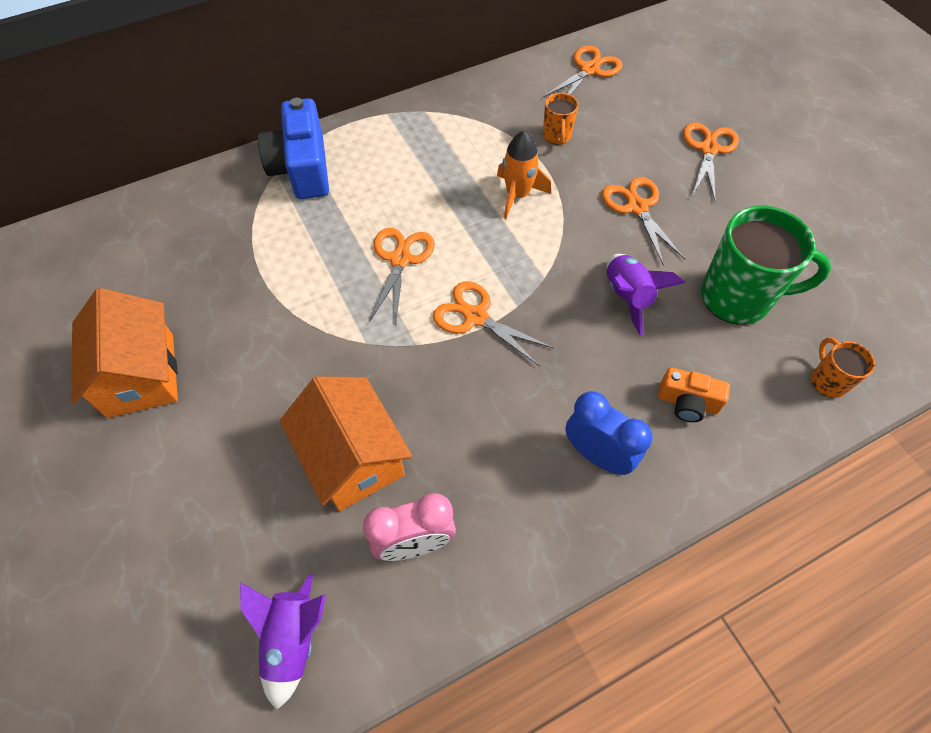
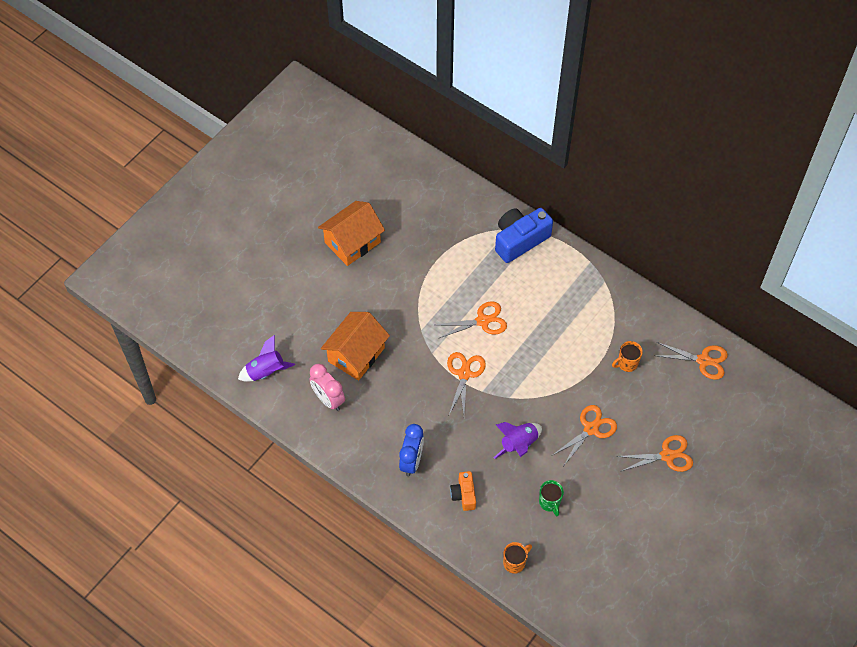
camera: 65 degrees right, 0 degrees up
orange rocket [497,131,551,219] -> none
green mug [701,206,831,325] -> green mug [539,480,564,516], size x0.49

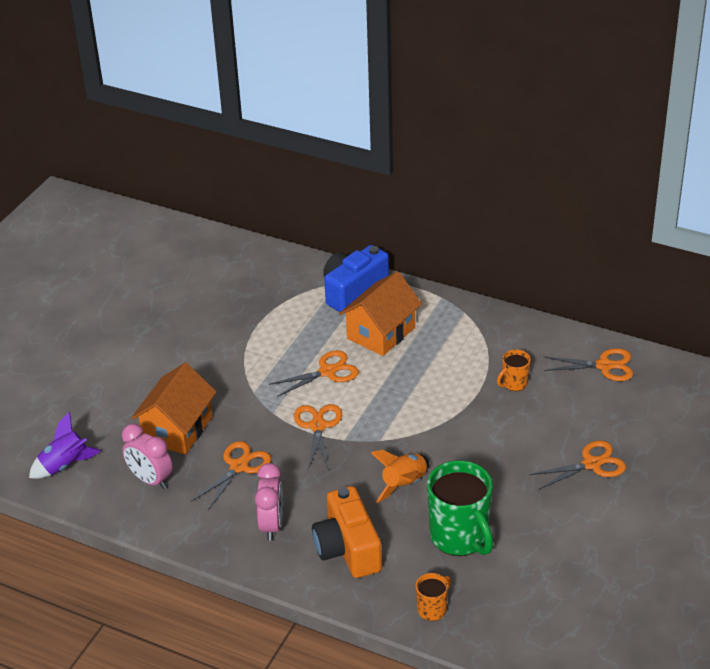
camera: 10 degrees left, 20 degrees down
orange house [318,201,385,266] -> orange house moved to [339,271,422,356]
blue clock [399,424,424,476] -> pink clock [255,463,283,541]
orange camera [450,471,476,511] -> orange camera [312,486,382,578], size x1.81
purple rocket [494,422,542,459] -> orange rocket [371,450,429,503]
green mug [539,480,564,516] -> green mug [427,460,493,556], size x2.06
orange scissors [553,405,617,465] -> orange scissors moved to [191,441,271,510]

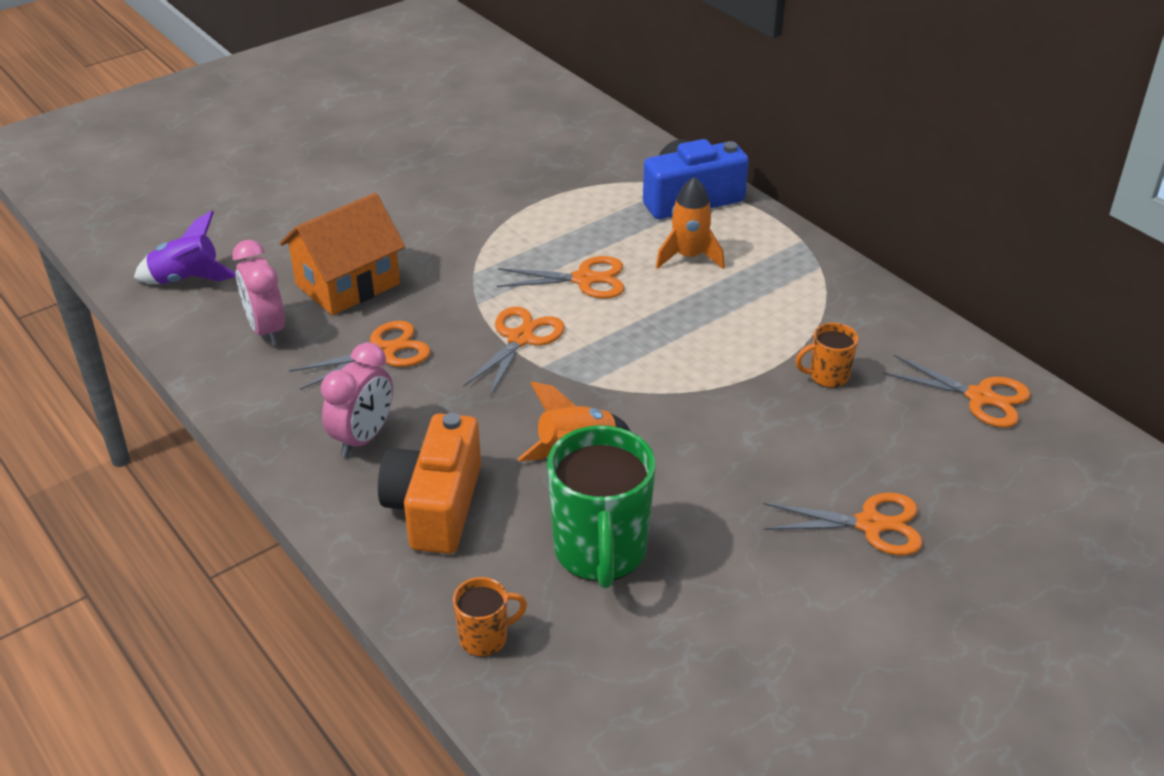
camera: 25 degrees right, 0 degrees up
orange house [339,271,422,356] -> orange rocket [656,177,725,269]

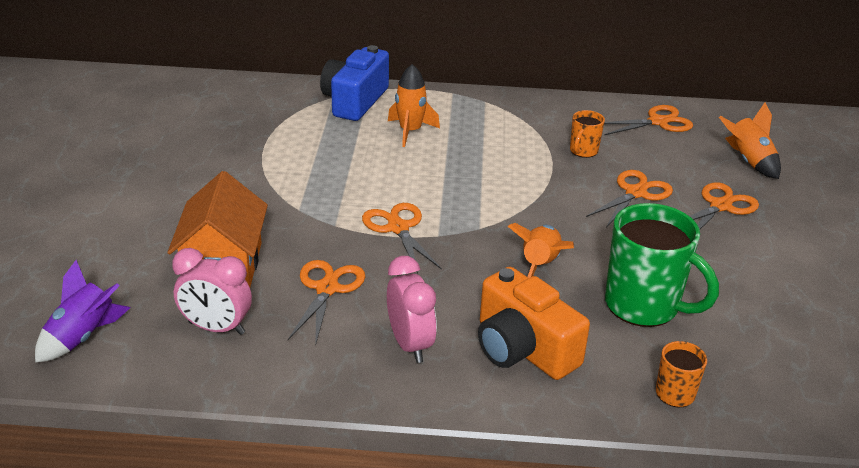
camera: 50 degrees left, 5 degrees down
orange scissors [497,256,624,299] -> orange scissors moved to [586,170,673,227]
none -> orange rocket [719,103,781,179]

